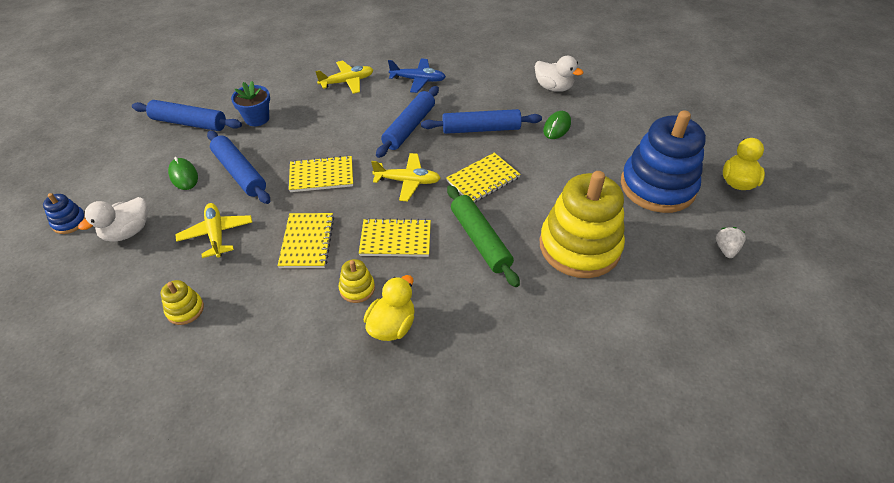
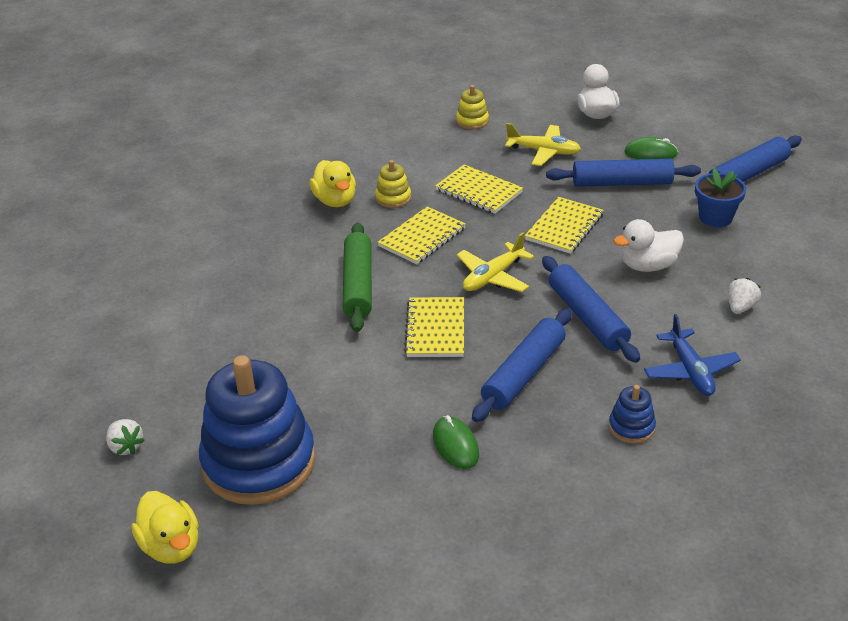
camera: 130 degrees right, 10 degrees down
blue stacking toy [43,193,86,234] -> blue stacking toy moved to [609,385,656,444]
yellow plane [315,61,373,94] -> white strawberry [728,278,761,314]
blue plane [388,58,446,93] -> blue plane turned 60 degrees counterclockwise [644,314,741,396]
green rolling pin [447,185,520,287] -> green rolling pin turned 75 degrees clockwise [342,222,372,332]
white duck [535,56,583,92] -> white duck moved to [614,219,684,272]
yellow stacking toy [540,171,625,278] -> none

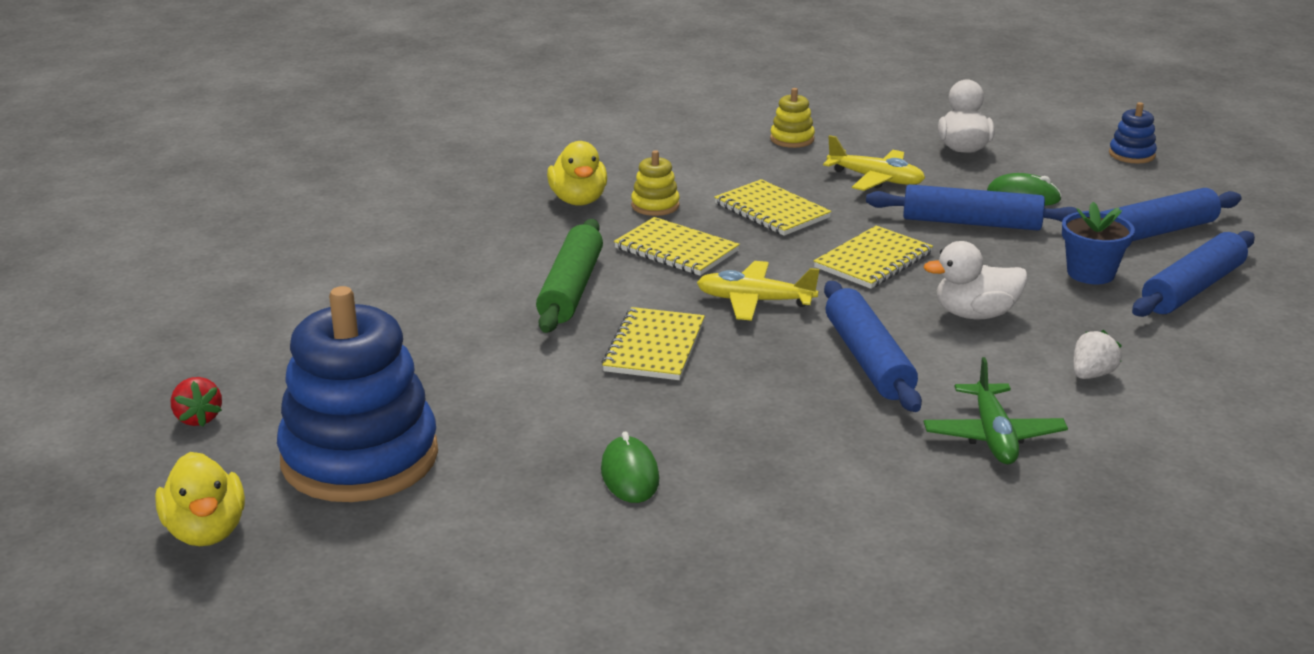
camera: 10 degrees right, 10 degrees down
white strawberry [106,419,145,455] -> red strawberry [171,377,222,427]
yellow notebook [378,207,466,264] -> yellow notebook turned 75 degrees clockwise [614,217,740,276]
yellow plane [457,233,534,292] -> yellow plane turned 45 degrees clockwise [697,261,820,321]
blue rolling pin [472,309,572,422] -> blue rolling pin moved to [1132,231,1255,317]
blue stacking toy [609,385,656,444] -> blue stacking toy moved to [1109,102,1157,163]
blue plane [644,314,741,396] -> green plane [924,357,1068,464]

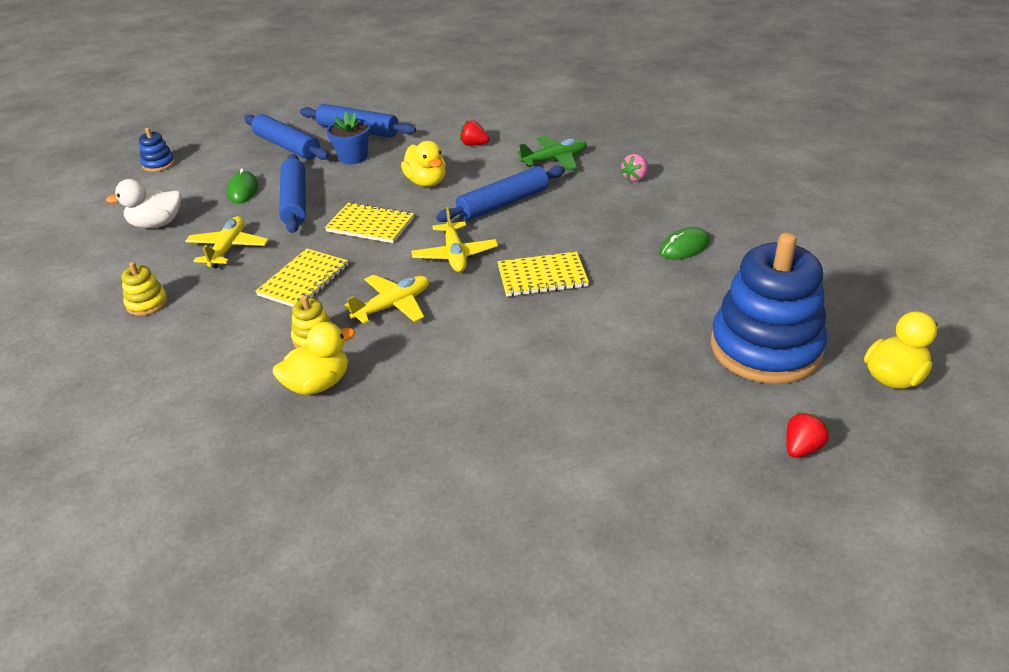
camera: 110 degrees left, 10 degrees up
green rolling pin [536,219,603,333] -> none
yellow notebook [614,217,740,276] -> yellow plane [344,275,429,324]
white duck [924,241,1027,319] -> yellow duck [401,141,446,187]
white strawberry [1073,330,1122,379] -> red strawberry [460,120,490,146]
none -> pink strawberry [620,154,648,182]

